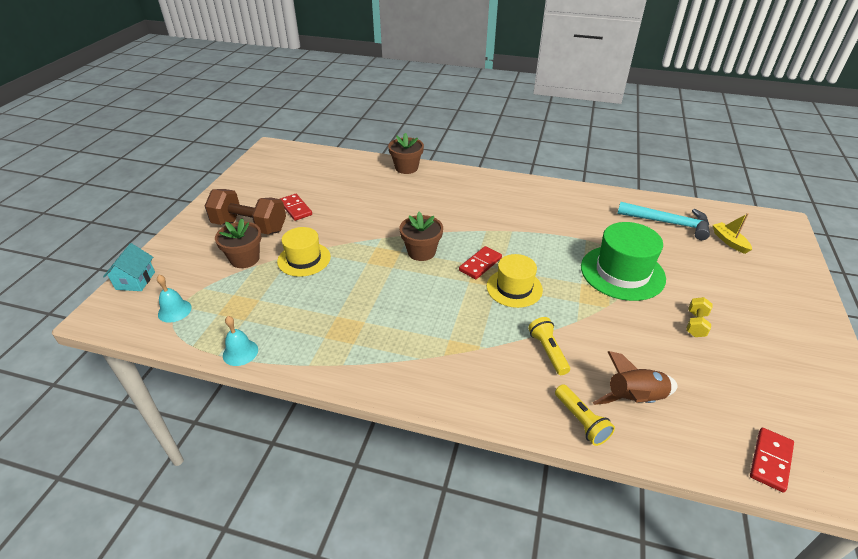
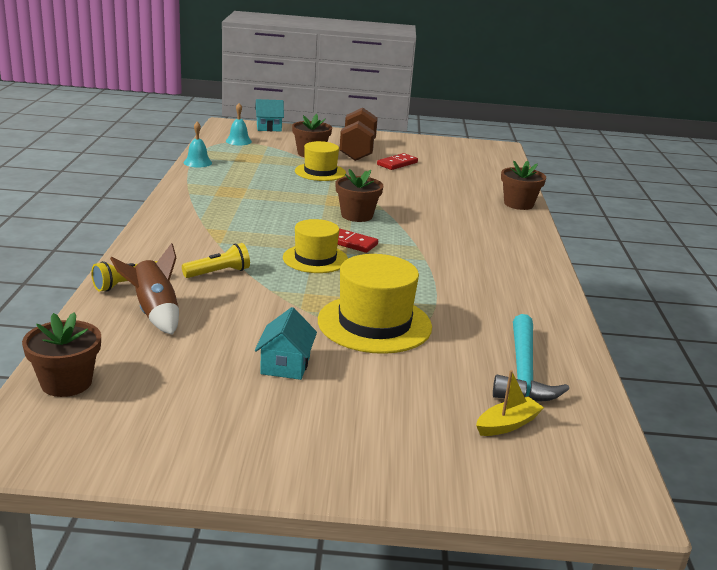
camera: 75 degrees right, 15 degrees down
green hat [581,222,666,301] -> yellow hat [318,254,432,354]
yellow dumbbell [686,297,713,337] -> turquoise house [255,307,317,380]
red domino [750,428,794,493] -> brown flower pot [22,312,101,397]

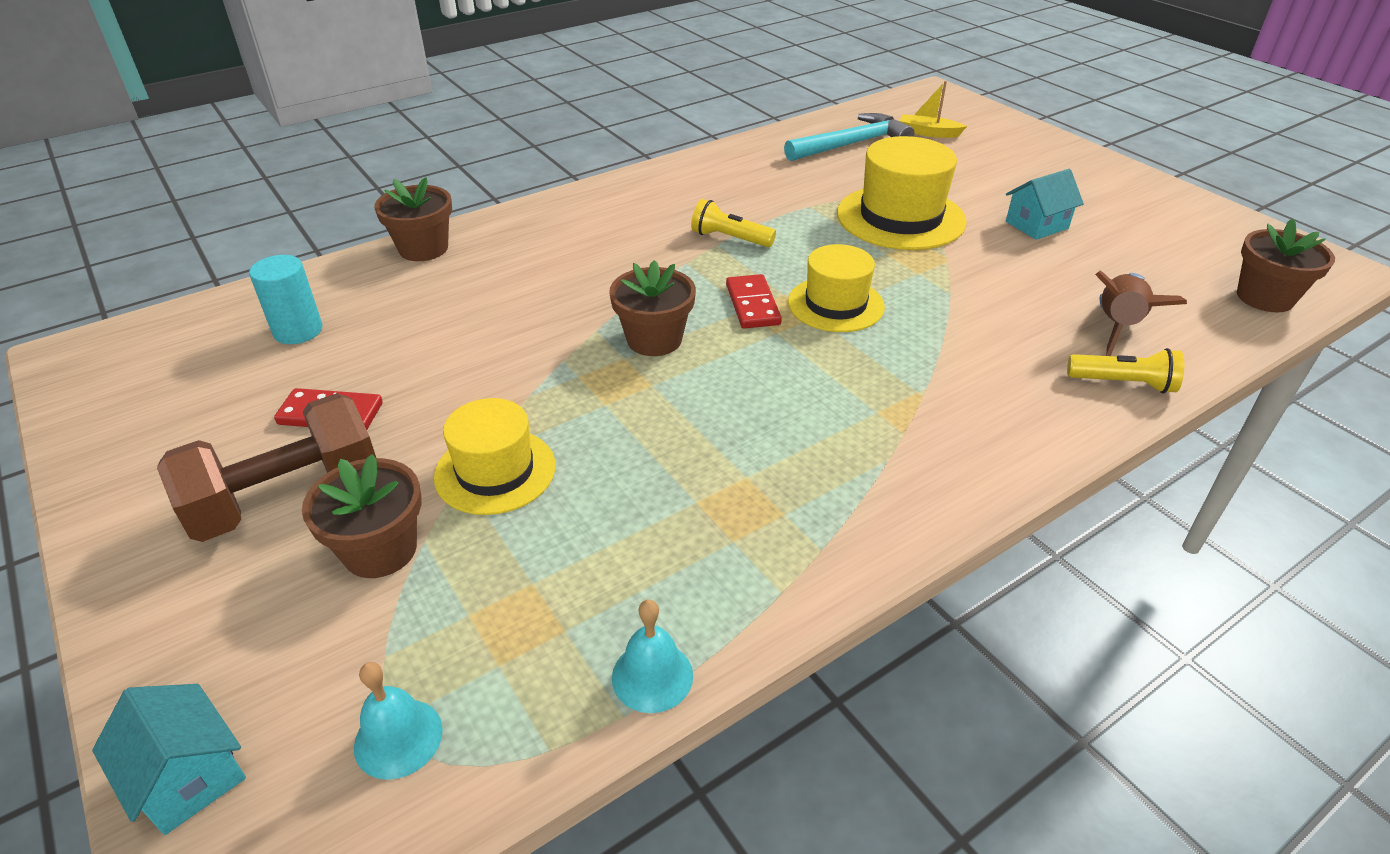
camera: 125 degrees left, 15 degrees up
yellow flashlight [182,243,250,278] -> yellow flashlight moved to [691,199,776,247]
none -> turquoise cylinder [249,255,323,344]

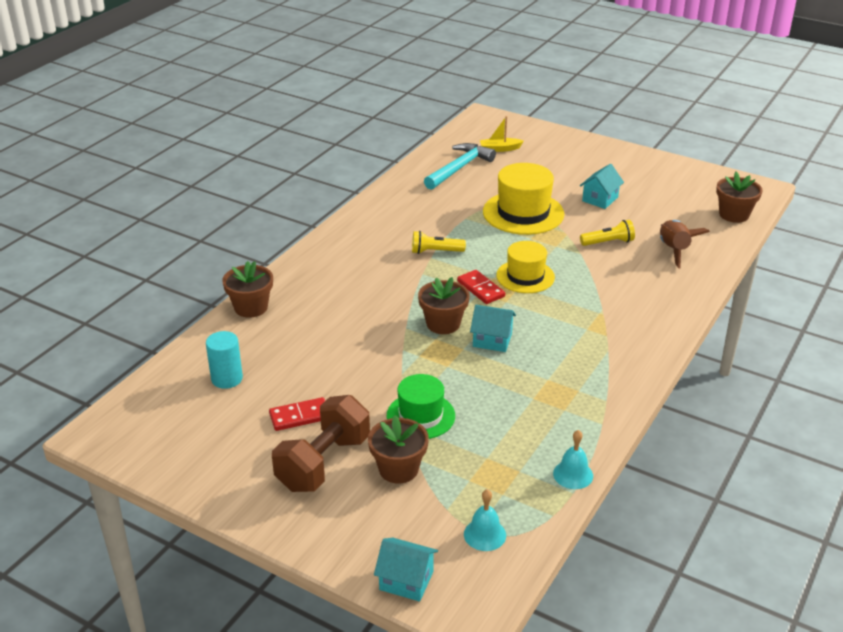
camera: 25 degrees left, 5 degrees down
yellow hat [434,398,556,515] -> green hat [387,374,455,439]
yellow flashlight [1067,348,1184,393] -> yellow flashlight moved to [580,220,635,246]
none -> turquoise house [470,305,516,352]

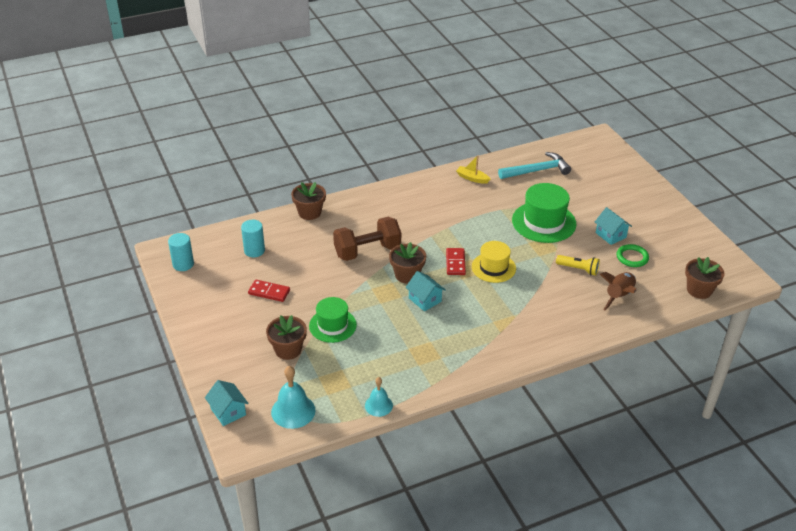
camera: 35 degrees right, 5 degrees up
brown dumbbell [272,395,370,492] -> brown dumbbell moved to [333,217,401,261]
yellow flashlight [412,231,466,254] -> none
turquoise bell [464,489,506,551] -> turquoise bell [271,366,315,429], size x1.56
yellow boat [480,116,524,152] -> yellow boat moved to [456,155,491,184]
yellow hat [483,163,564,235] -> green hat [512,183,576,243]
turquoise house [580,164,624,209] -> turquoise house turned 75 degrees clockwise [595,207,632,245]
none -> turquoise cylinder [168,233,194,271]
none -> green ring [617,244,649,267]

